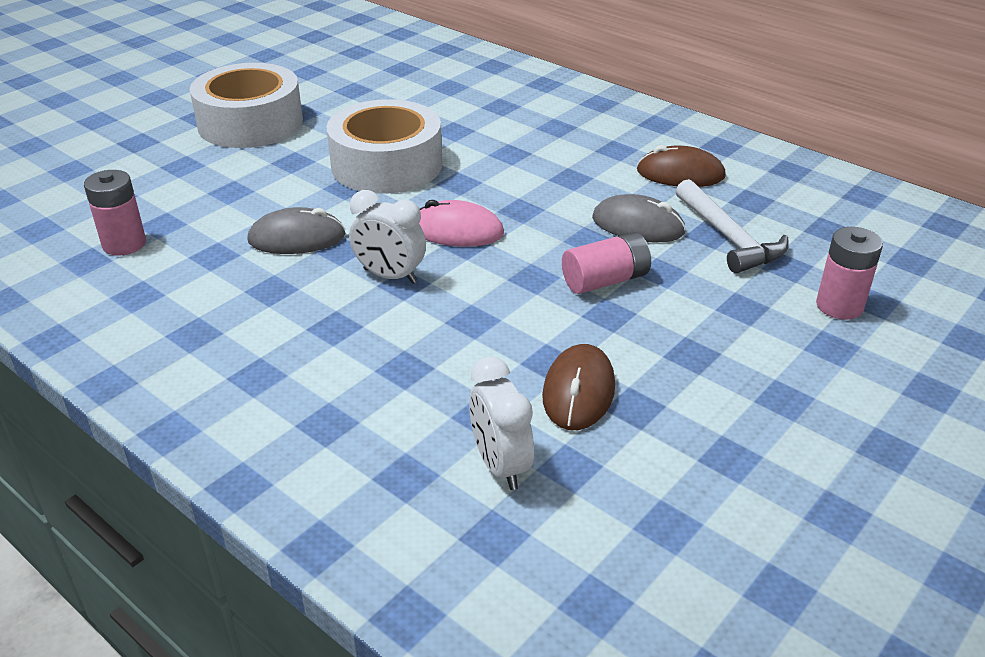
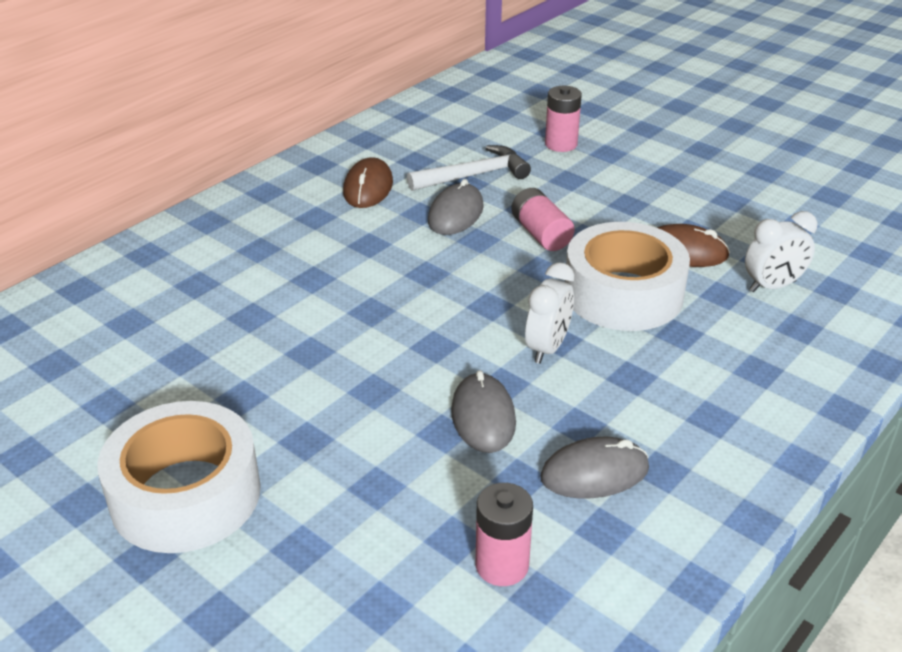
camera: 90 degrees left, 0 degrees up
white tape [326,99,442,194] -> white tape moved to [565,222,690,331]
pink mouse [419,200,504,247] -> none
none -> grey mouse [540,437,649,498]

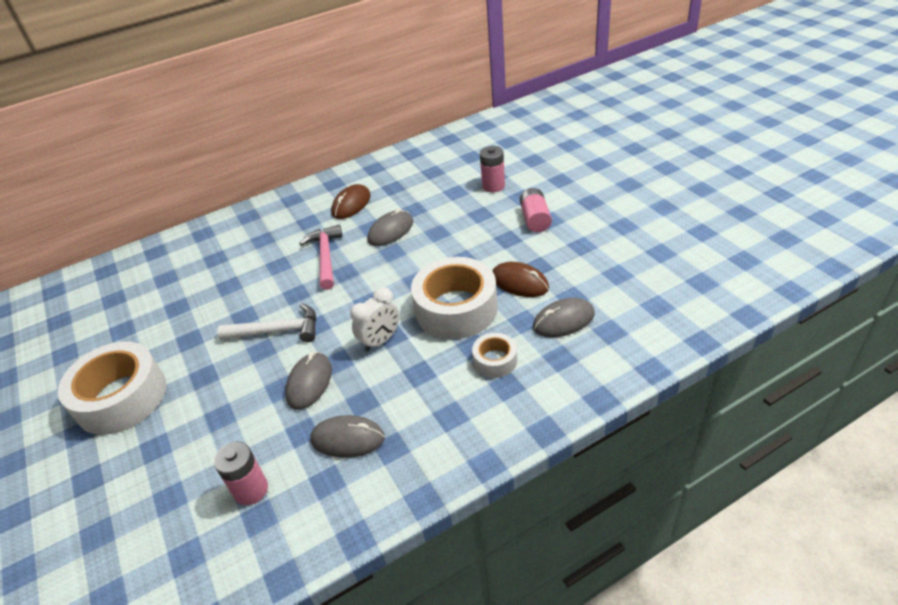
camera: 25 degrees right, 5 degrees up
white hammer [407,145,531,191] -> white hammer moved to [217,303,316,342]
pink battery [511,188,575,251] -> pink battery moved to [520,188,552,232]
white clock [745,211,818,292] -> grey mouse [533,298,595,337]
none -> pink hammer [299,225,342,290]
none -> white tape [472,333,517,378]

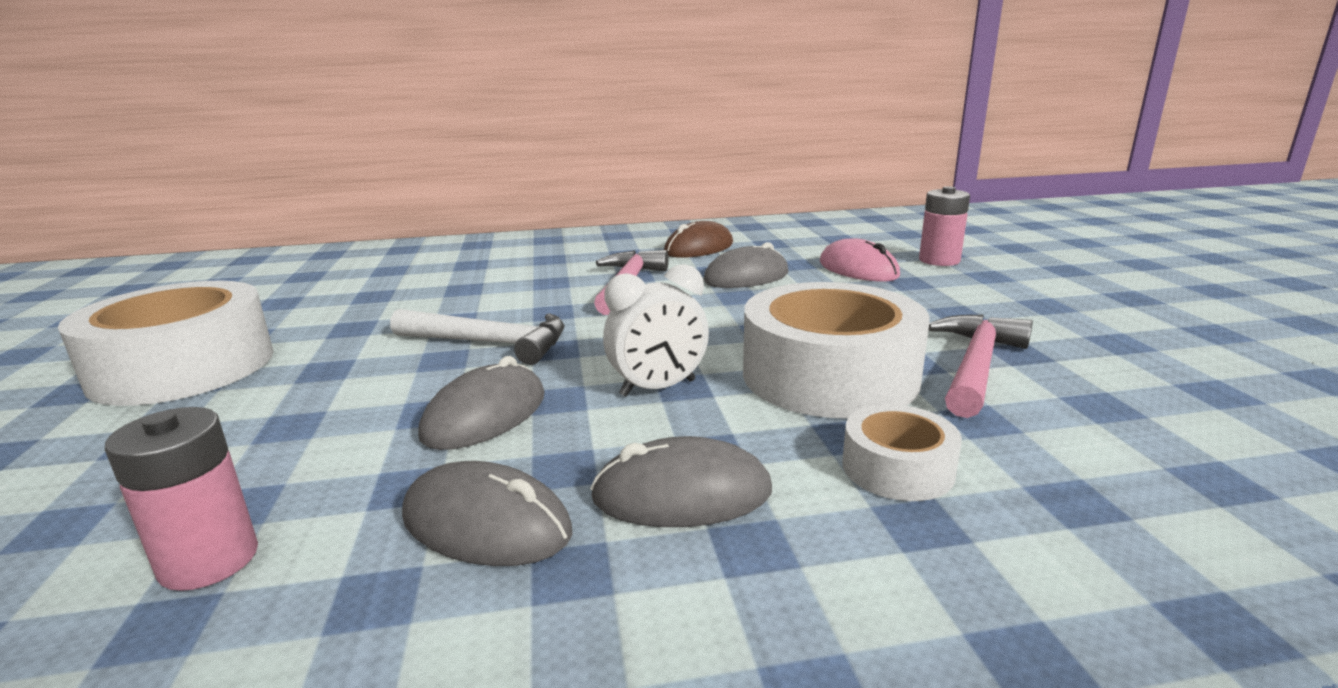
camera: 15 degrees right, 20 degrees down
brown mouse [493,262,549,297] -> pink hammer [929,315,1033,418]
pink battery [520,188,552,232] -> none
grey mouse [533,298,595,337] -> grey mouse moved to [590,436,772,527]
none -> pink mouse [820,238,900,282]

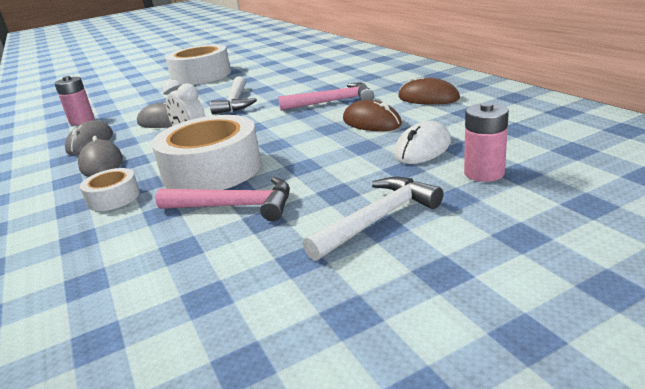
camera: 75 degrees right, 5 degrees up
grey mouse [703,242,789,288] -> brown mouse [343,100,402,131]
pink mouse [820,238,900,282] -> white mouse [394,121,451,164]
none -> white hammer [303,177,443,261]

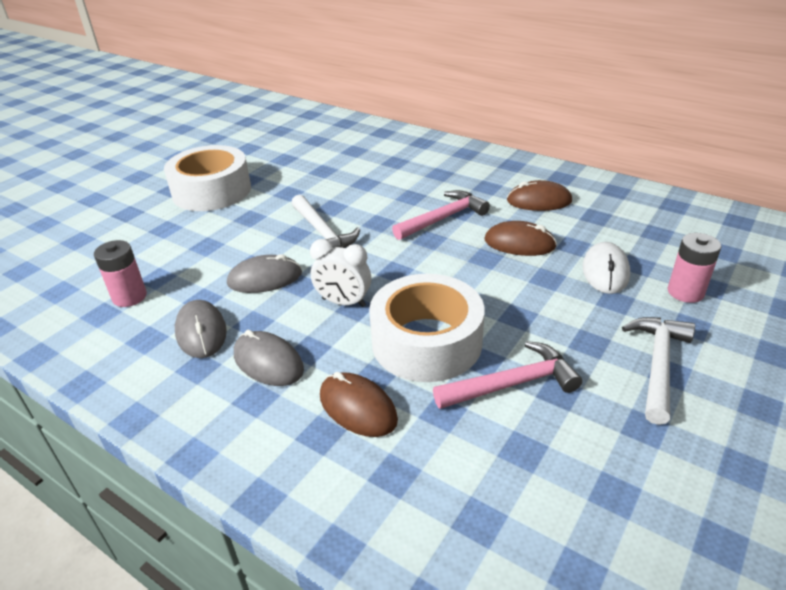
camera: 30 degrees left, 10 degrees up
white tape [80,168,140,211] -> brown mouse [320,372,398,437]

